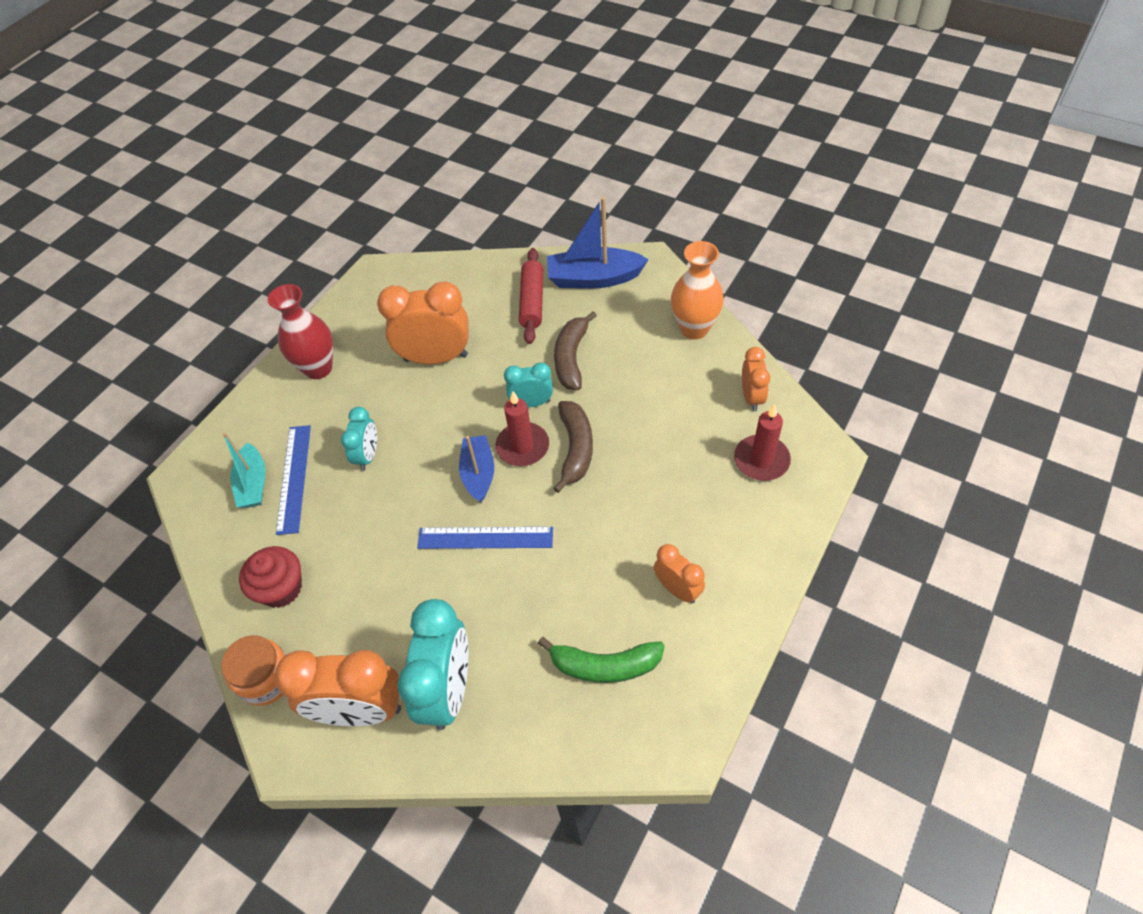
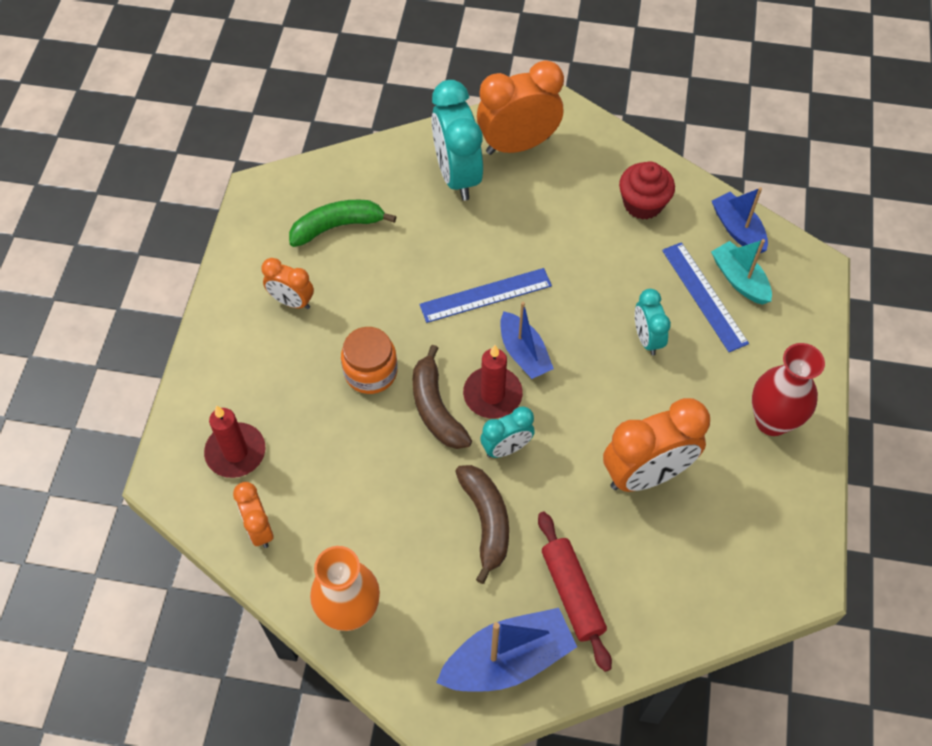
camera: 155 degrees right, 5 degrees up
orange jar [221,635,287,706] -> orange jar moved to [341,327,398,394]
none -> blue boat [712,187,768,253]

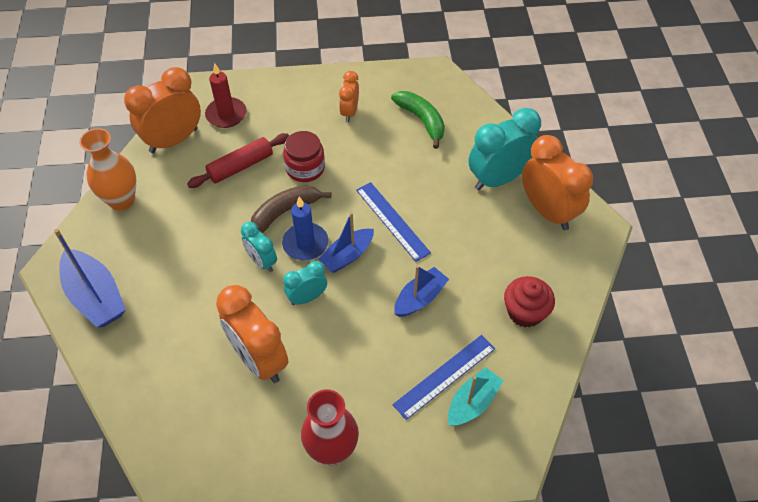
camera: 75 degrees right, 5 degrees down
orange clock [233,482,274,548] -> orange clock [124,67,201,153], size x1.81
orange jar [341,327,398,394] -> red jar [283,131,325,182]
brown banana [455,465,509,584] -> none
red candle [463,345,523,418] -> blue candle [282,197,328,260]
red rolling pin [538,512,612,672] -> red rolling pin moved to [187,133,289,188]
turquoise clock [635,289,671,356] -> turquoise clock moved to [283,261,327,305]
blue boat [712,187,768,253] -> blue boat moved to [394,266,449,317]

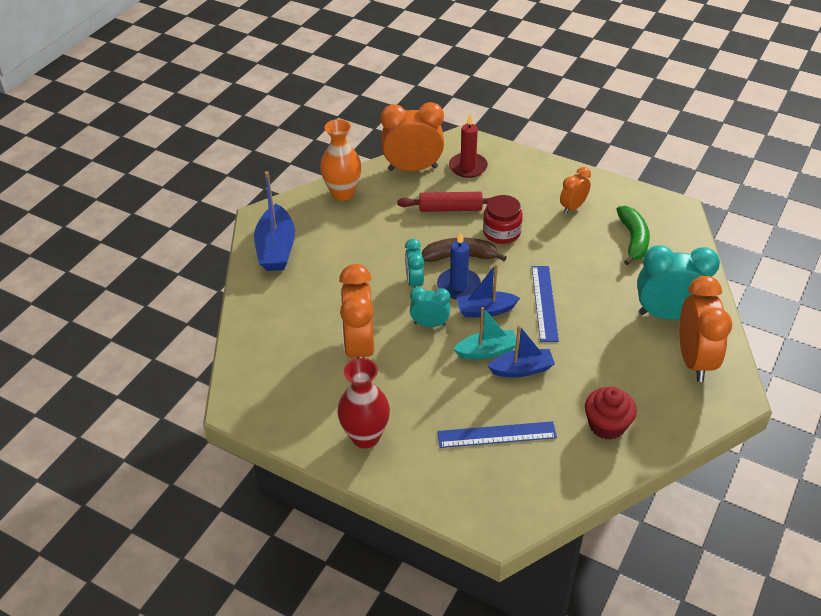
camera: 35 degrees right, 10 degrees down
turquoise boat [448,367,503,426] -> turquoise boat moved to [453,307,516,359]

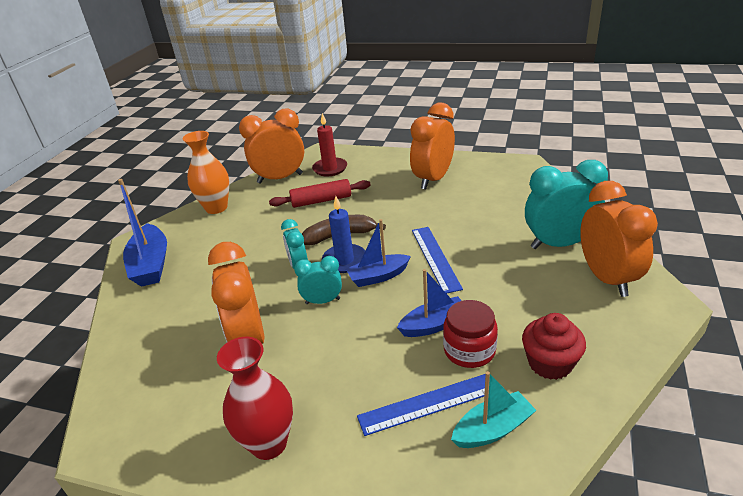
camera: 10 degrees left, 10 degrees down
turquoise boat [453,307,516,359] -> turquoise boat moved to [451,371,536,448]
red jar [483,195,523,244] -> red jar moved to [443,300,498,368]
orange clock [560,167,591,214] -> orange clock [410,103,455,190], size x1.81
green banana [616,206,650,265] -> none

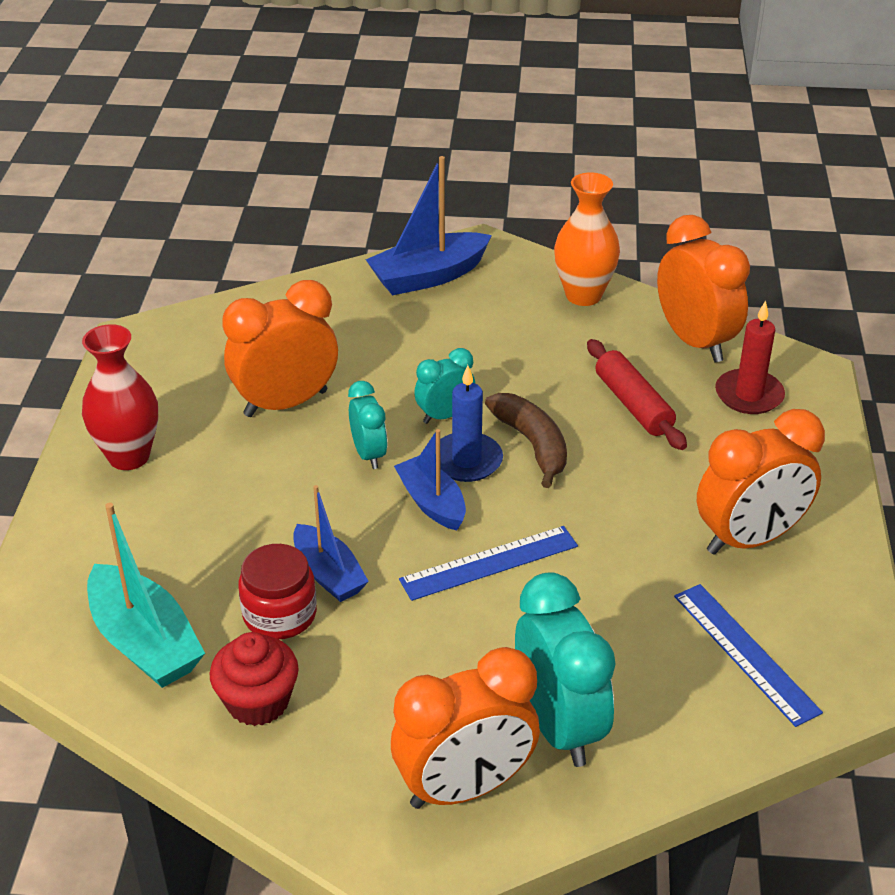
camera: 75 degrees right, 5 degrees up
blue ruler [357,374,486,436] -> blue ruler moved to [674,584,823,727]
orange clock [410,103,455,190] -> orange clock turned 135 degrees clockwise [697,409,825,555]
turquoise boat [451,371,536,448] -> turquoise boat [87,503,205,688], size x1.51

